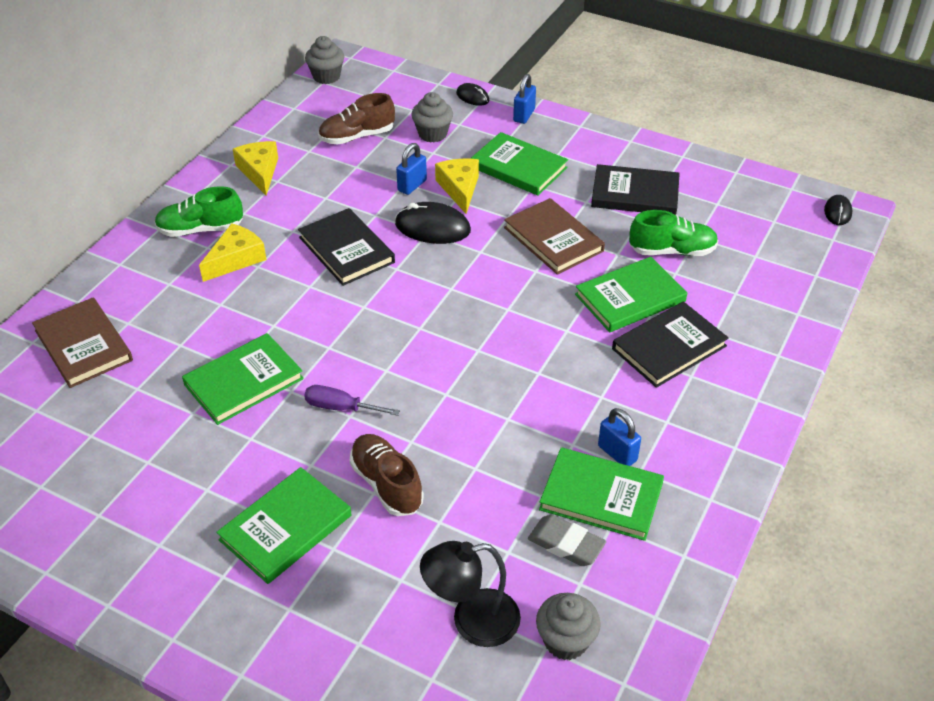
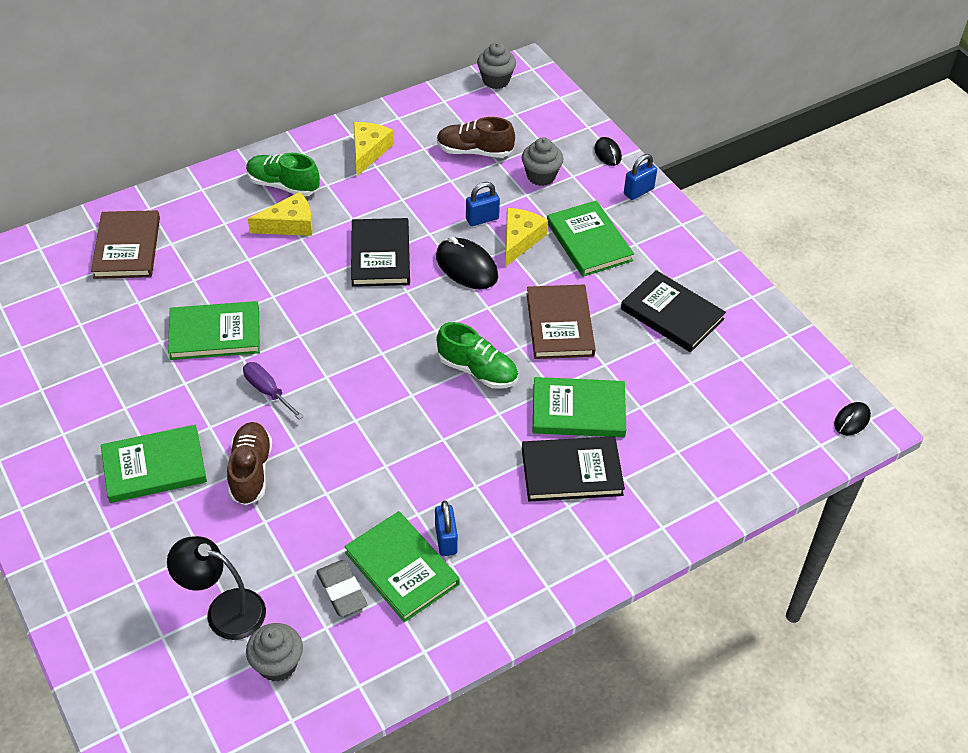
camera: 30 degrees right, 5 degrees up
green shoe [629,210,718,256] -> green shoe moved to [437,322,518,389]

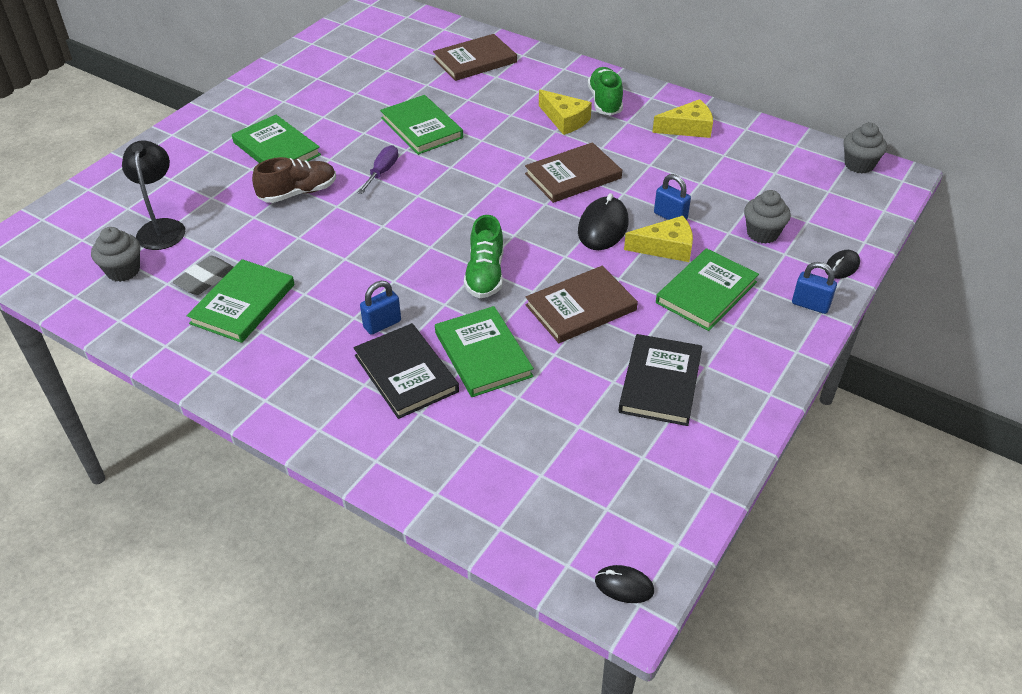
camera: 65 degrees right, 5 degrees down
black book [351,218,410,287] -> brown book [525,142,622,203]
blue padlock [435,501,458,556] -> blue padlock moved to [360,281,401,335]
brown shoe [437,117,515,158] -> none

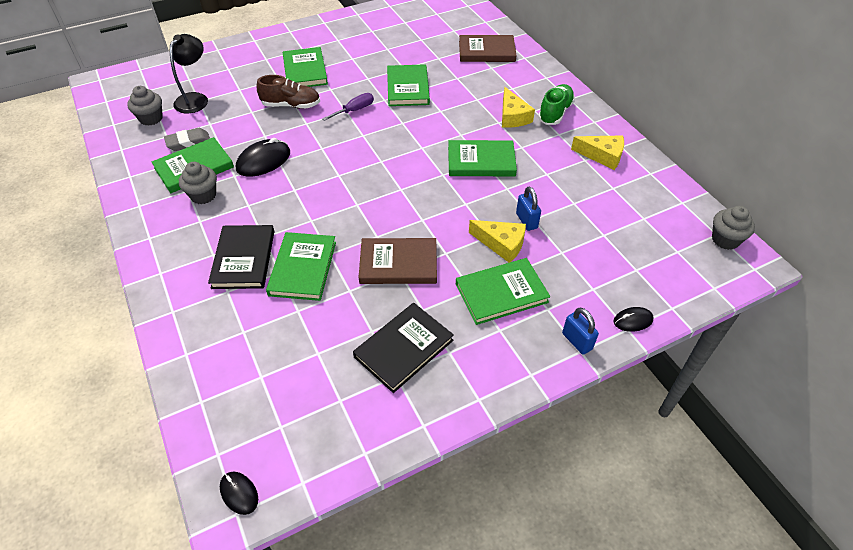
camera: 30 degrees right, 5 degrees up
blue padlock [360,281,401,335] -> none
green shoe [464,215,503,298] -> none
brown book [525,142,622,203] -> green book [448,140,517,176]
black mouse [578,193,628,250] -> black mouse moved to [236,138,290,177]
grey cupcake [744,190,791,244] -> grey cupcake moved to [179,162,217,204]

